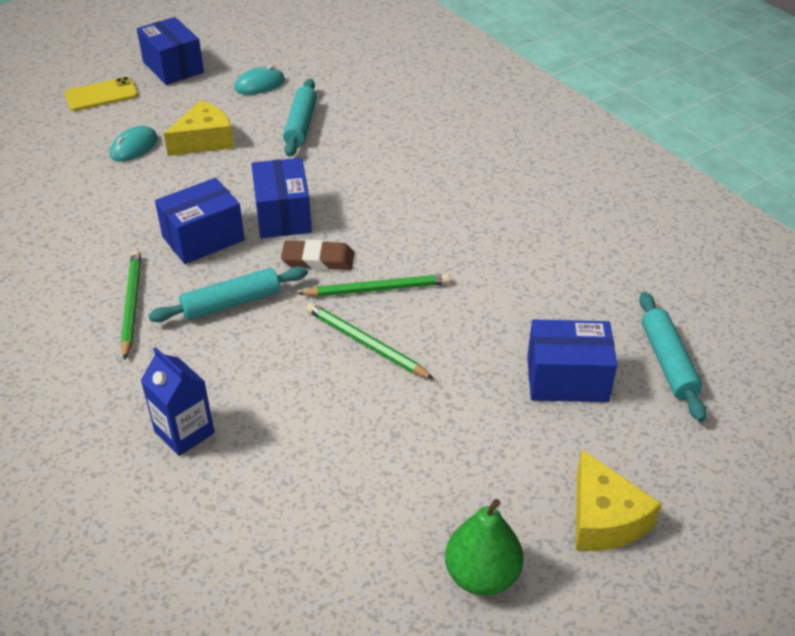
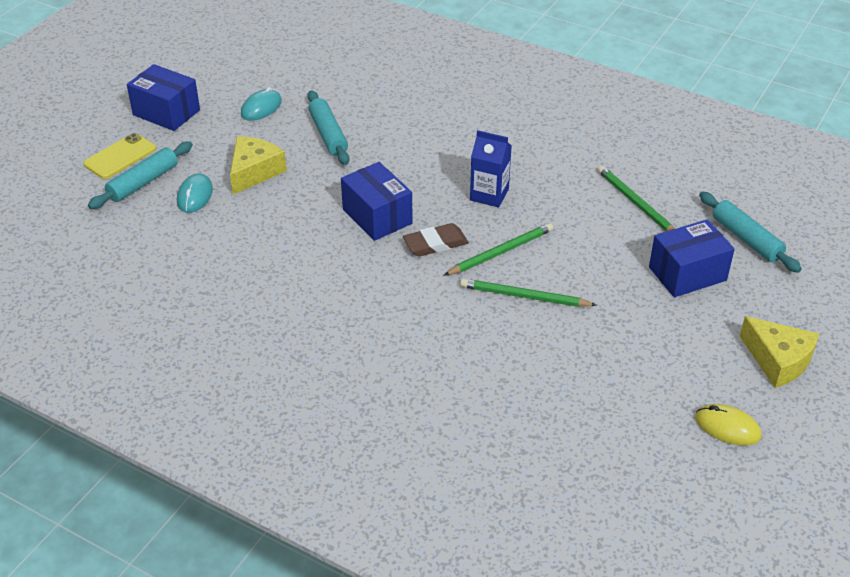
camera: 25 degrees left, 0 degrees up
green pencil [121,250,141,360] -> green pencil moved to [597,166,675,232]
blue carton [141,347,215,456] -> blue carton moved to [470,130,512,207]
turquoise rolling pin [149,266,308,322] -> turquoise rolling pin moved to [88,141,193,209]
blue box [155,178,245,264] -> none
green pear [445,499,523,596] -> yellow mouse [695,404,761,446]

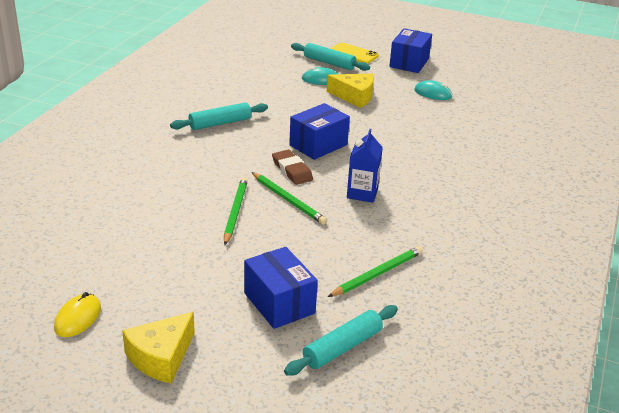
camera: 80 degrees right, 10 degrees down
turquoise rolling pin [307,90,350,165] -> turquoise rolling pin moved to [170,102,268,130]

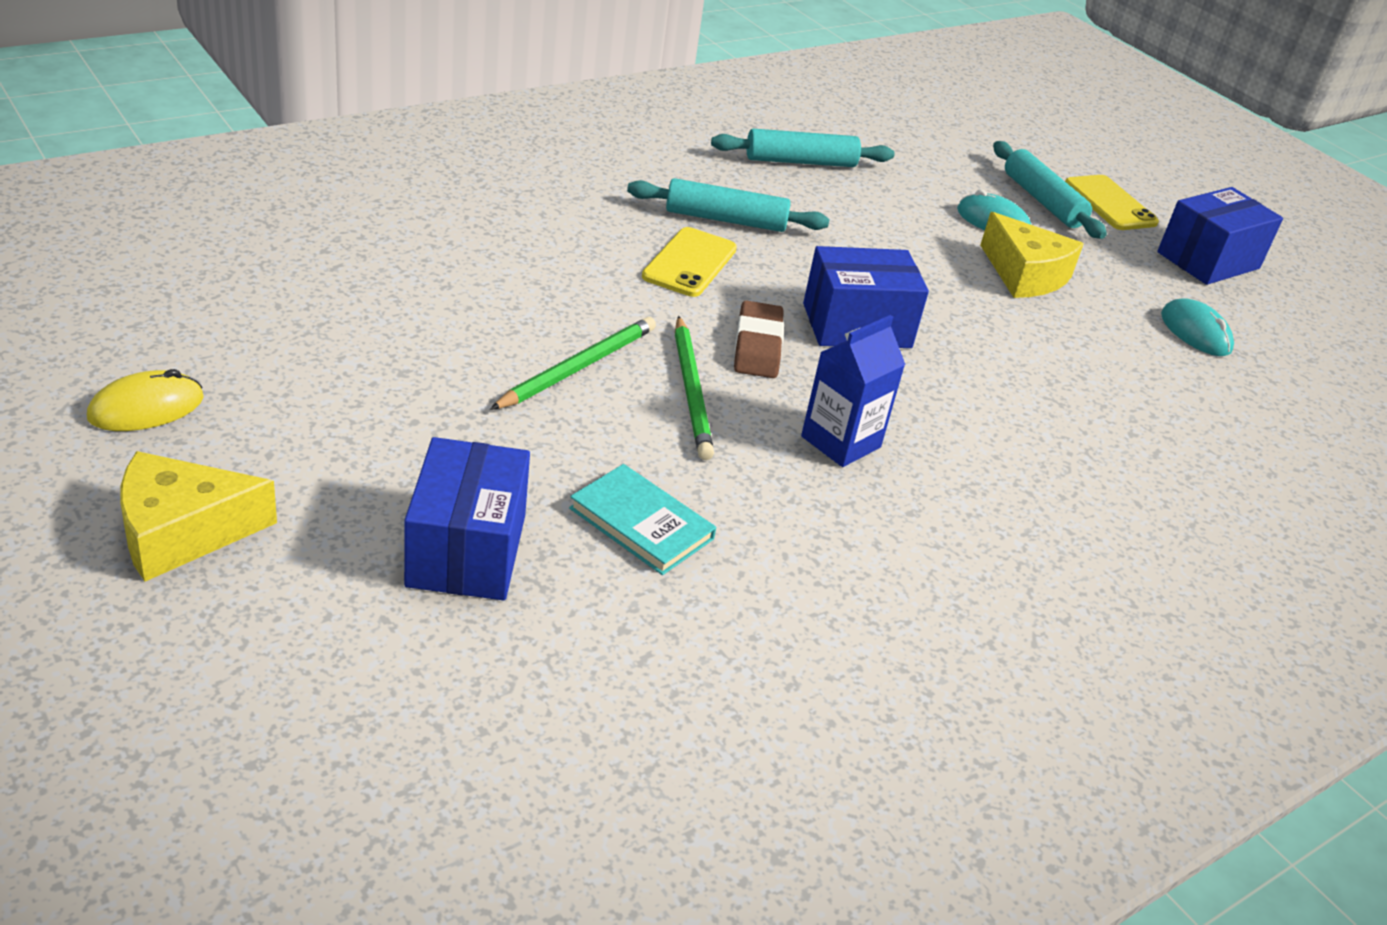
camera: 30 degrees right, 5 degrees up
turquoise rolling pin [284,305,398,376] -> turquoise rolling pin moved to [711,129,895,167]
green pencil [328,246,423,297] -> none
none -> turquoise book [569,464,716,575]
none -> yellow phone [642,227,737,297]

